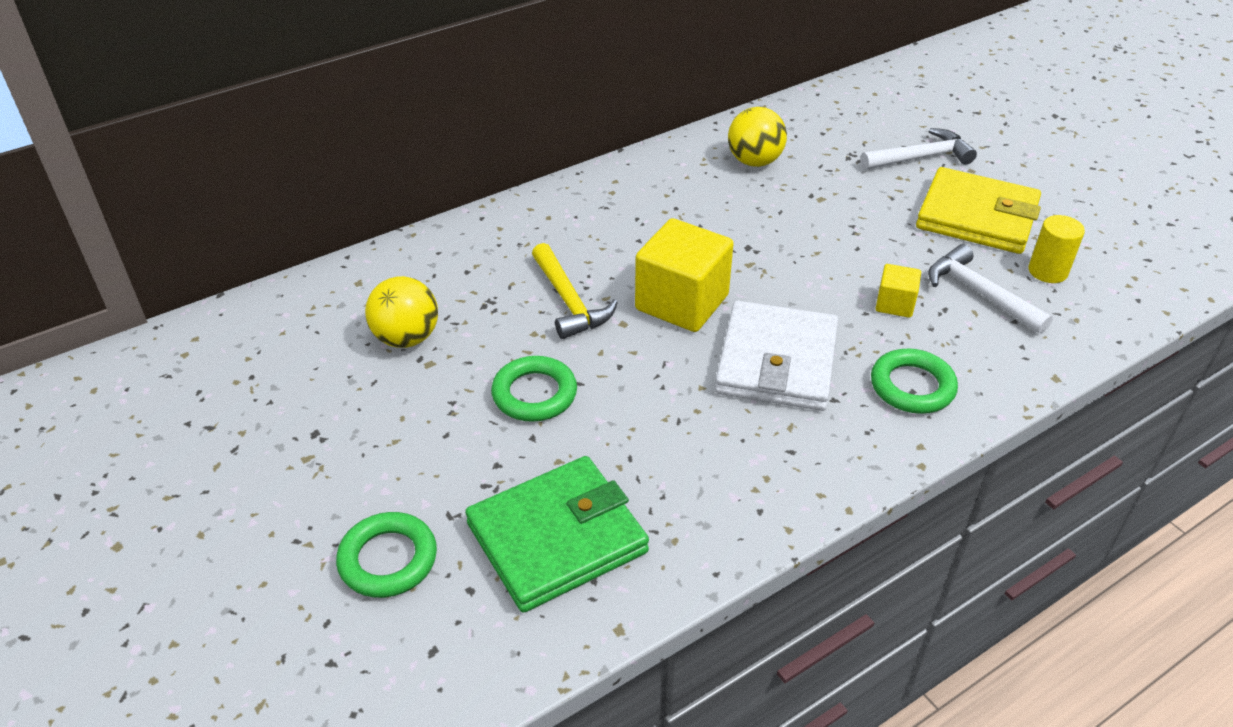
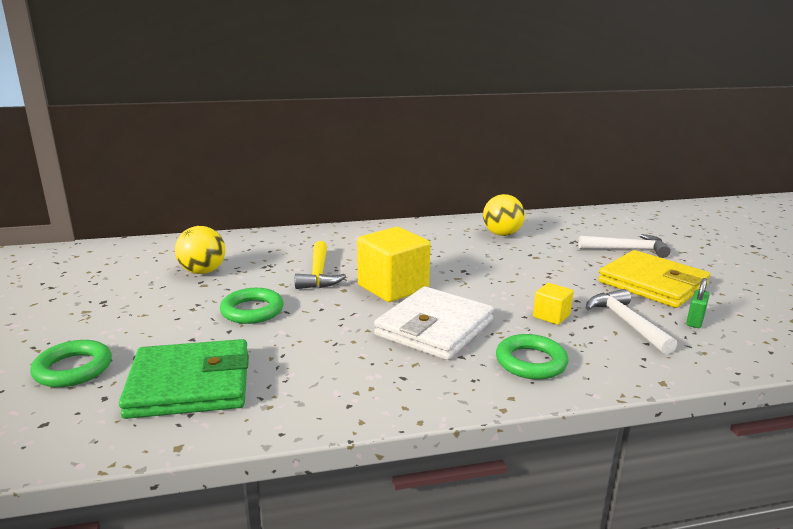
camera: 20 degrees right, 20 degrees down
yellow cylinder [1028,215,1085,283] -> green padlock [686,278,710,328]

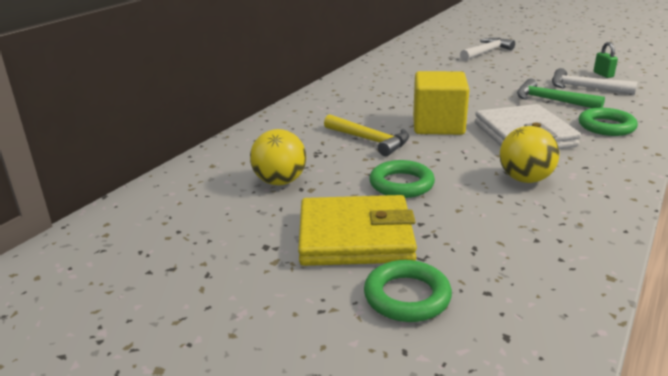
camera: 45 degrees left, 5 degrees up
green wallet [119,339,249,419] -> none
yellow ball [483,194,525,236] -> yellow ball moved to [500,126,559,183]
yellow cube [533,283,574,325] -> green hammer [517,79,605,108]
yellow wallet [598,250,710,308] -> yellow wallet moved to [298,195,417,266]

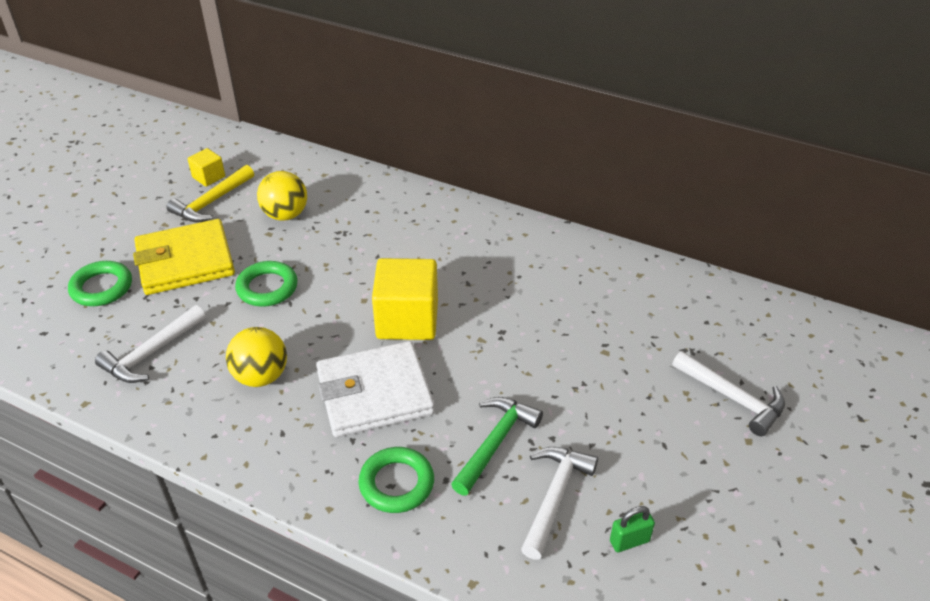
camera: 85 degrees right, 15 degrees up
yellow wallet [298,195,417,266] -> yellow wallet turned 75 degrees clockwise [133,219,235,295]
yellow hammer [324,114,409,156] -> yellow hammer moved to [167,165,254,223]
none -> white hammer [95,305,206,383]
none -> yellow cube [188,148,225,187]

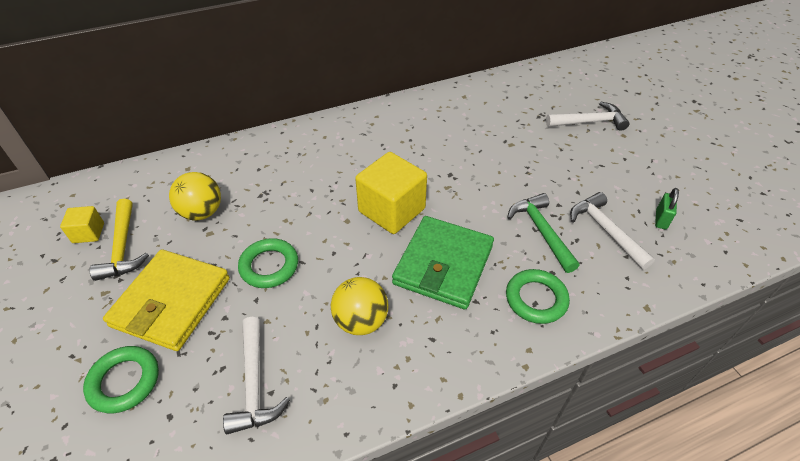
camera: 50 degrees left, 5 degrees up
white wallet [316,341,435,437] -> green wallet [392,216,494,309]

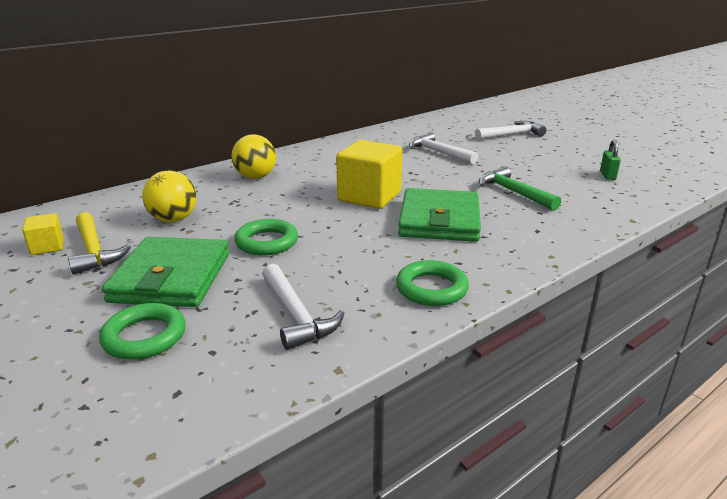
camera: 15 degrees left, 20 degrees down
yellow wallet [103,249,230,351] -> green wallet [102,237,229,307]
yellow ball [331,277,388,335] -> yellow ball moved to [231,134,276,179]
green ring [506,269,570,324] -> green ring moved to [396,260,469,306]
white hammer [570,192,655,270] -> white hammer moved to [409,132,478,165]

